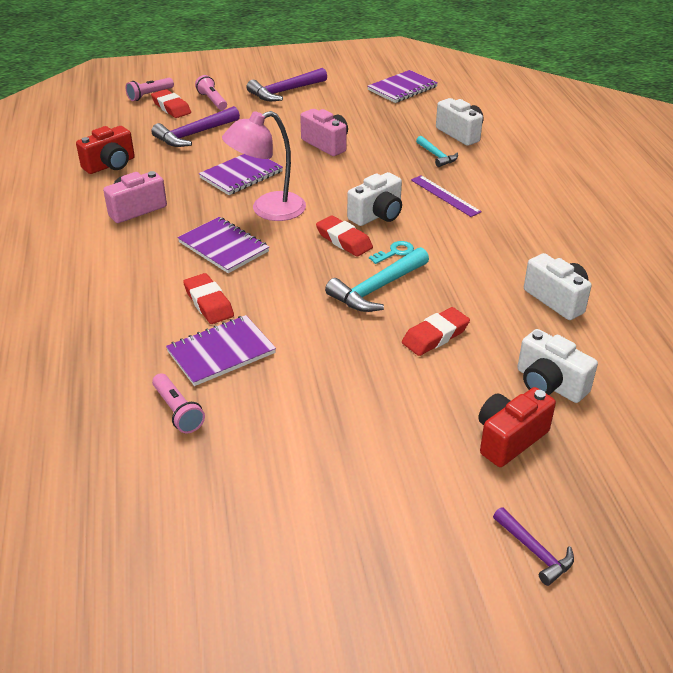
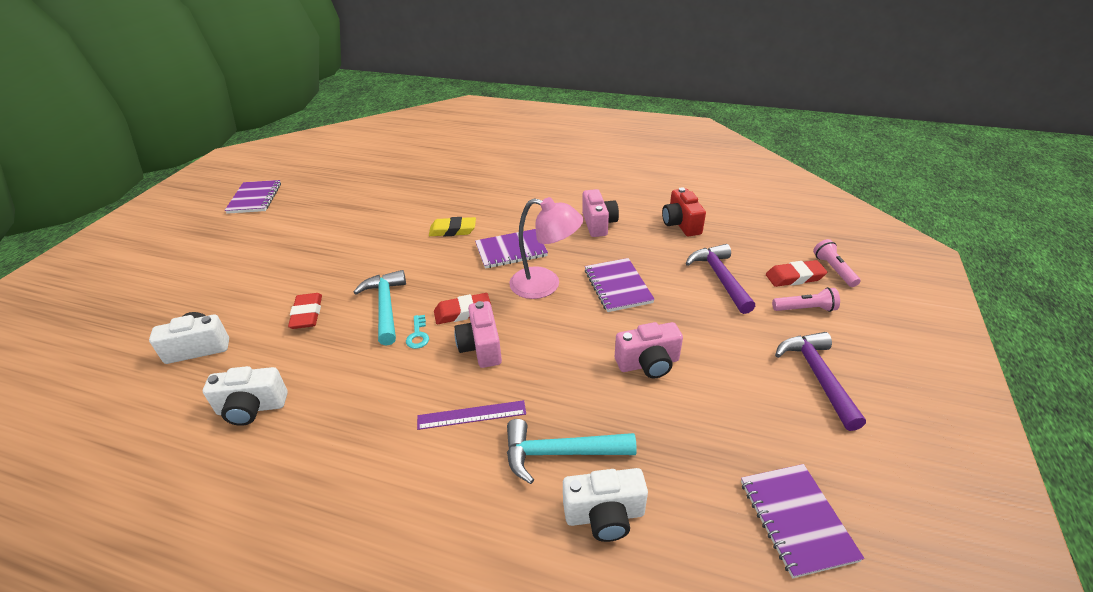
camera: 120 degrees right, 0 degrees up
pink flashlight [152,373,205,433] -> none
purple notebook [166,315,276,386] -> purple notebook moved to [225,180,281,214]
red eraser [183,273,234,324] -> yellow eraser [429,217,476,236]
pink lamp [222,111,306,221] -> pink lamp turned 105 degrees clockwise [509,197,583,299]
white camera [347,172,402,226] -> pink camera [454,301,502,368]
turquoise hammer [416,136,458,167] -> turquoise hammer [507,419,637,484], size x1.72
red camera [478,387,556,467] -> none
purple hammer [493,507,574,586] -> none

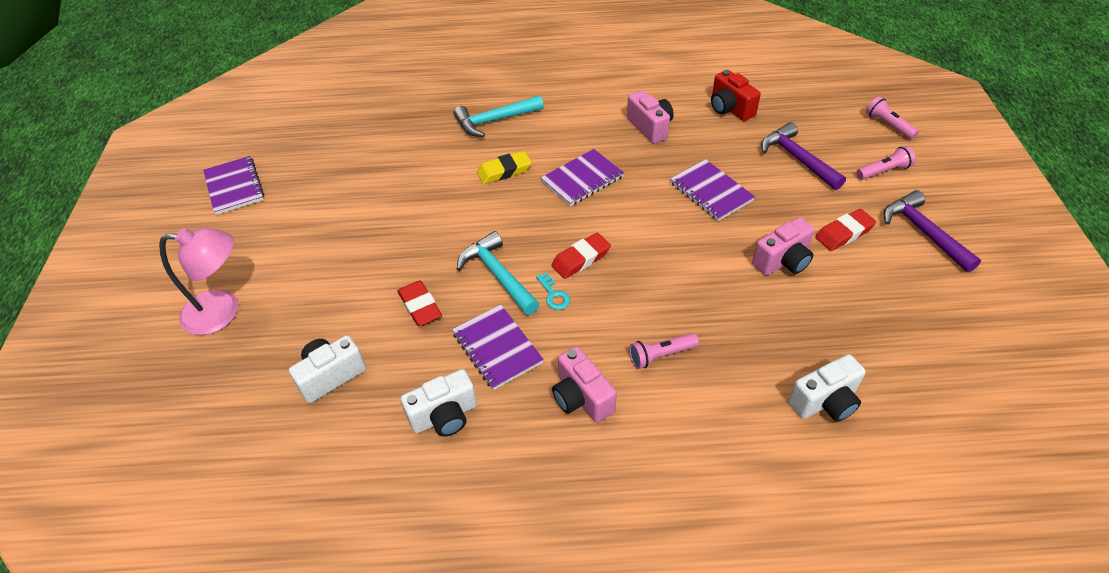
camera: 20 degrees left, 10 degrees up
purple ruler [417,400,526,430] -> pink flashlight [629,333,699,369]
pink camera [454,301,502,368] -> pink camera moved to [552,346,617,423]
turquoise hammer [507,419,637,484] -> turquoise hammer moved to [454,95,544,137]
pink lamp [509,197,583,299] -> pink lamp moved to [159,228,238,335]
purple notebook [741,464,864,578] -> purple notebook moved to [452,304,544,390]
red eraser [766,260,827,287] -> red eraser moved to [815,209,876,251]

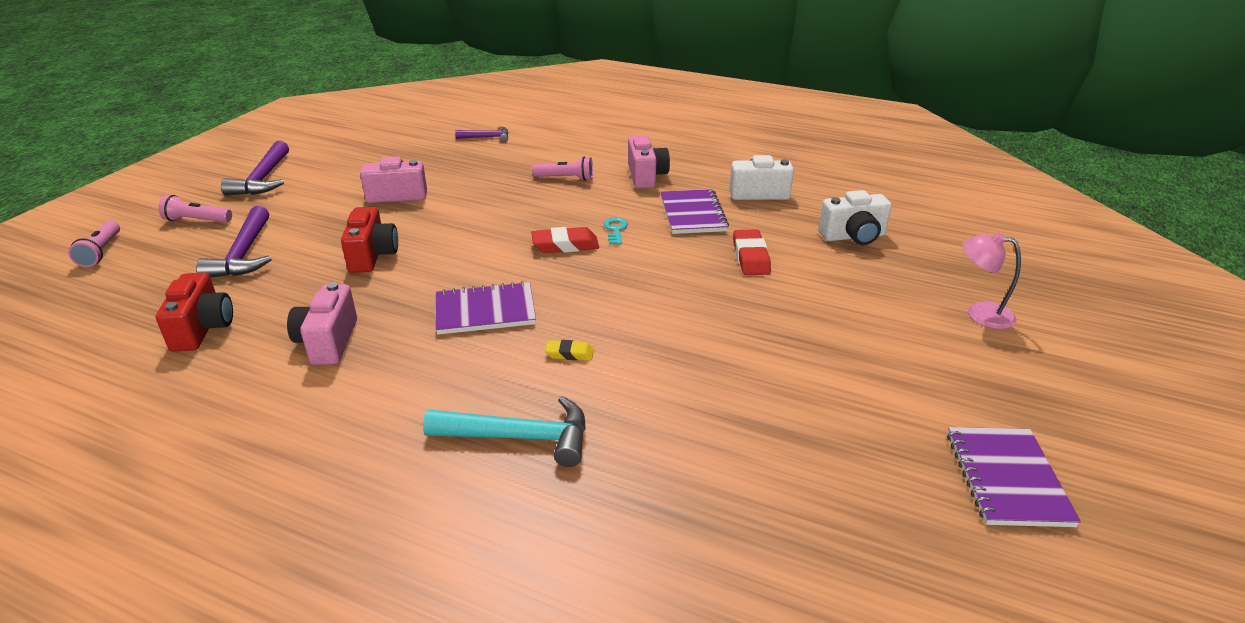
camera: 155 degrees left, 15 degrees down
pink lamp [159,228,238,335] -> pink lamp [962,233,1021,329], size x0.65
turquoise hammer [457,231,539,315] -> none
yellow eraser [477,151,532,184] -> yellow eraser [545,340,594,360], size x0.59
purple notebook [670,159,755,221] -> red camera [341,207,398,273]
white camera [788,354,866,422] -> purple hammer [455,126,509,142]
red eraser [815,209,876,251] -> none

